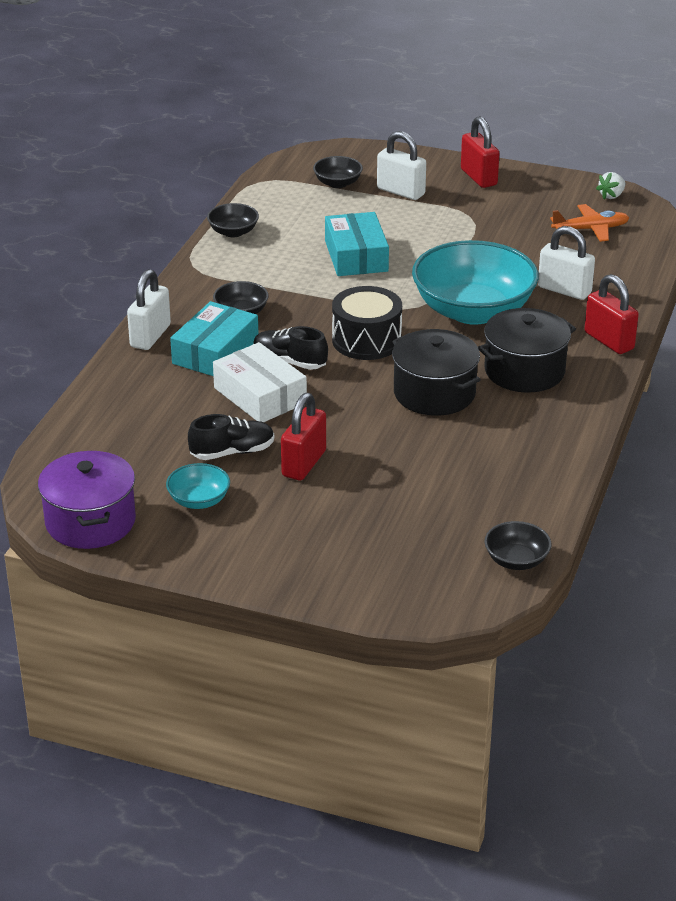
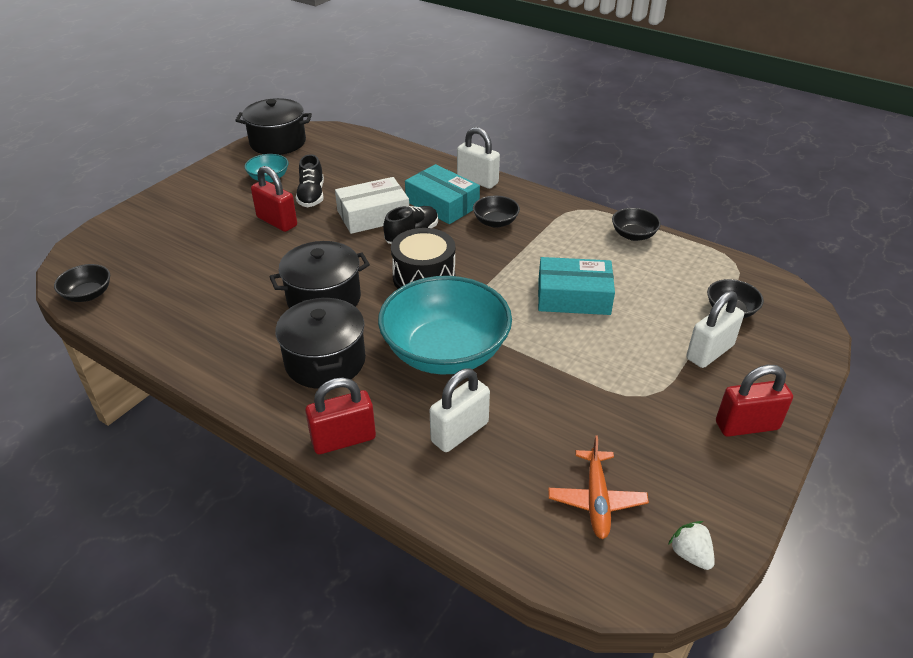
camera: 105 degrees right, 5 degrees up
purple pot [38,450,136,549] -> black pot [235,98,312,155]

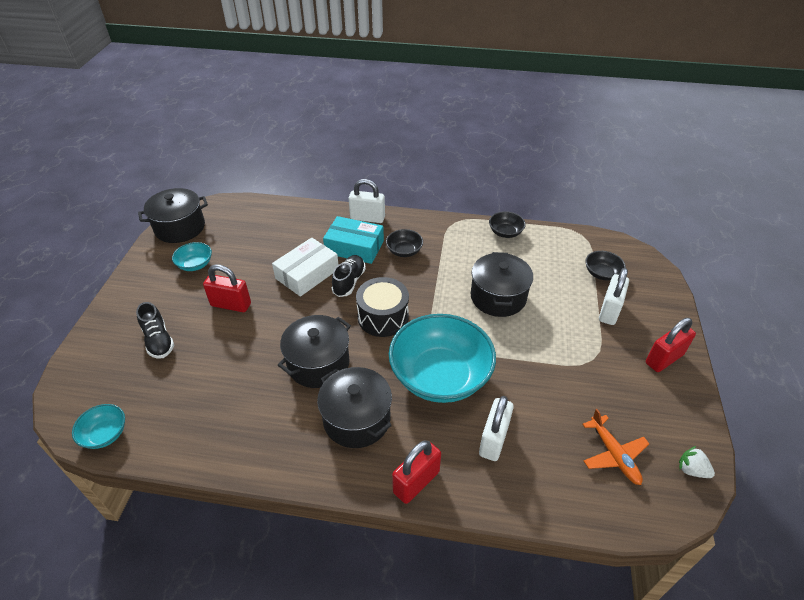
camera: 25 degrees left, 5 degrees up
black bowl [54,264,110,302] -> turquoise bowl [72,404,125,449]
black shoe [296,154,324,207] -> black shoe moved to [136,302,174,359]
turquoise box [538,257,615,315] -> black pot [470,252,533,317]

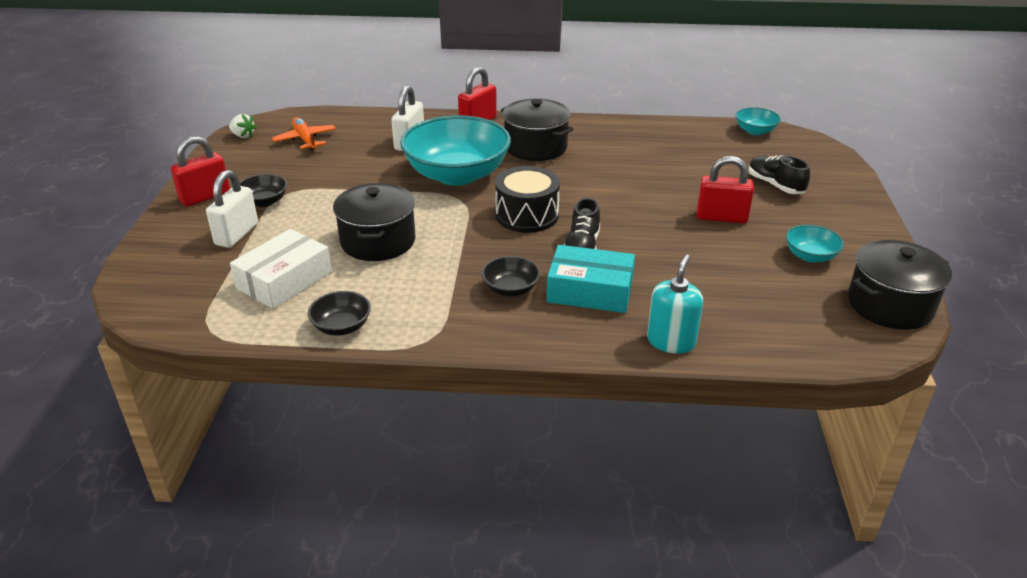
camera: 175 degrees right, 10 degrees down
white box [272,238,339,297] -> white box moved to [230,229,332,309]
black pot [278,315,351,388] -> none
white padlock [348,179,385,223] -> none
black bowl [585,251,626,280] -> black bowl moved to [240,174,287,207]
none -> turquoise soap dispenser [647,255,703,354]

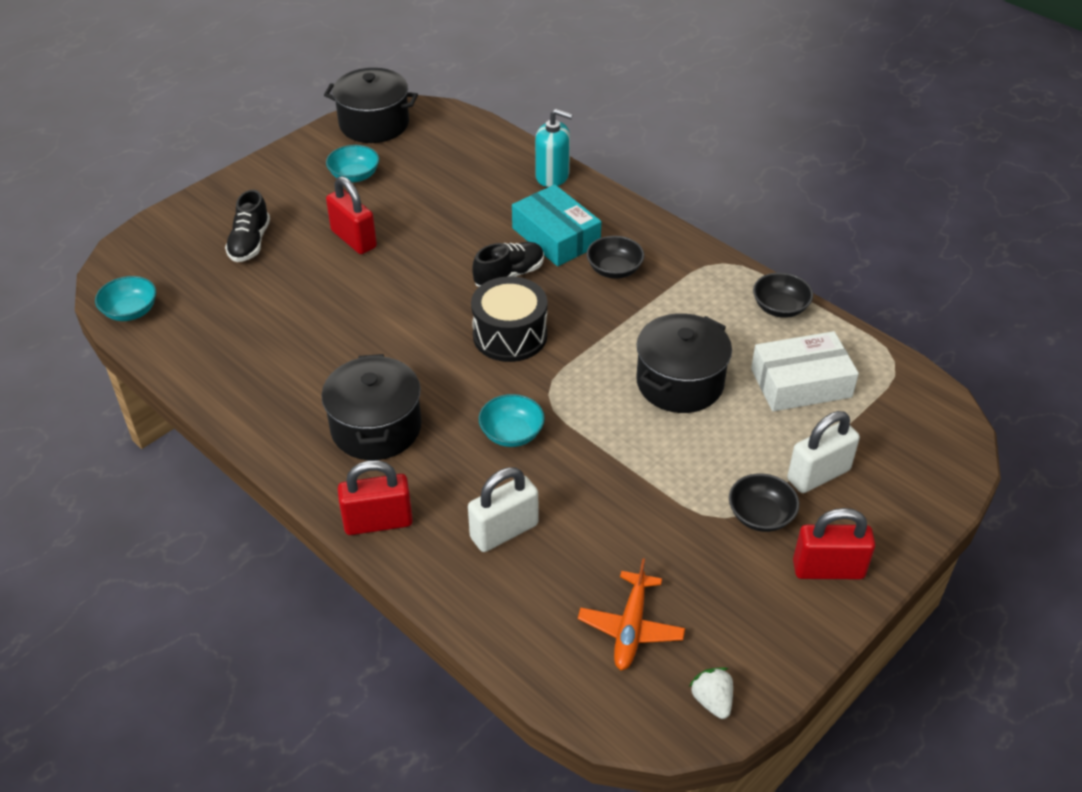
camera: 140 degrees left, 10 degrees up
turquoise bowl [400,115,511,186] -> turquoise bowl [479,394,545,447], size x0.44
turquoise soap dispenser [647,255,703,354] -> turquoise soap dispenser turned 135 degrees counterclockwise [535,109,573,187]

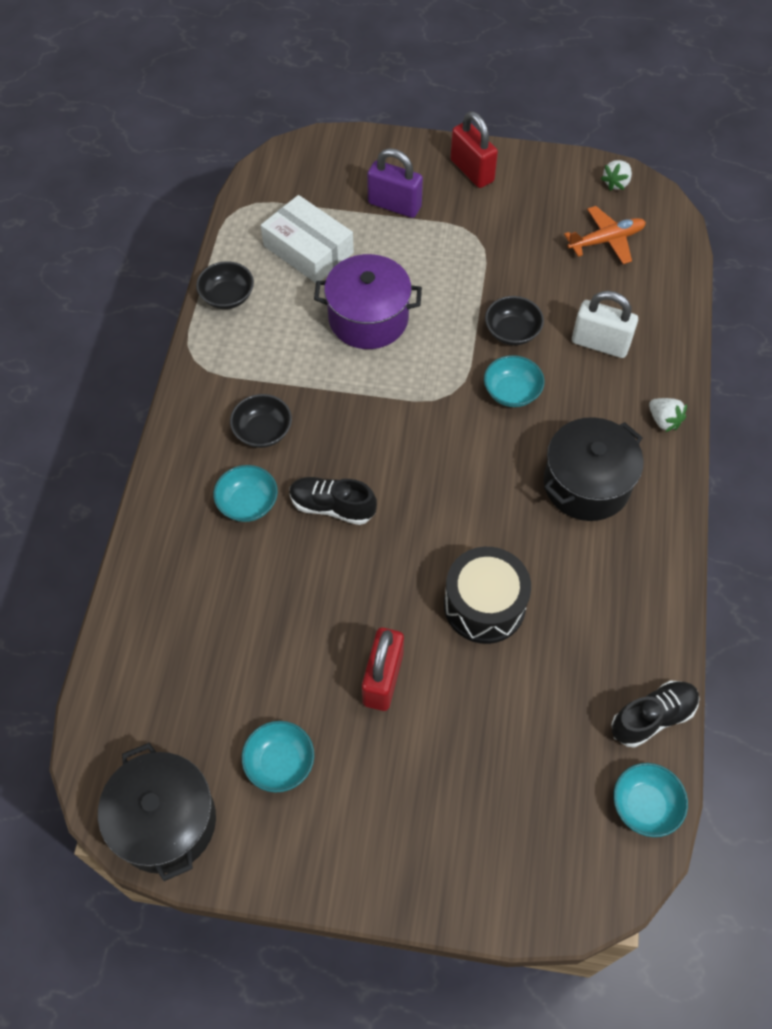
camera: 125 degrees left, 15 degrees up
black shoe [225,190,270,262] -> black shoe moved to [611,680,700,748]
red padlock [338,460,413,535] -> white strawberry [649,398,687,432]
black drum [471,276,548,362] -> black drum moved to [444,547,531,644]
turquoise box [512,184,601,266] -> turquoise bowl [213,465,278,522]
turquoise soap dispenser [535,109,573,187] -> none
black pot [636,313,732,413] -> purple pot [314,254,422,349]
black bowl [729,473,799,532] -> black bowl moved to [485,296,544,345]
white padlock [787,411,860,493] -> purple padlock [367,148,423,218]

